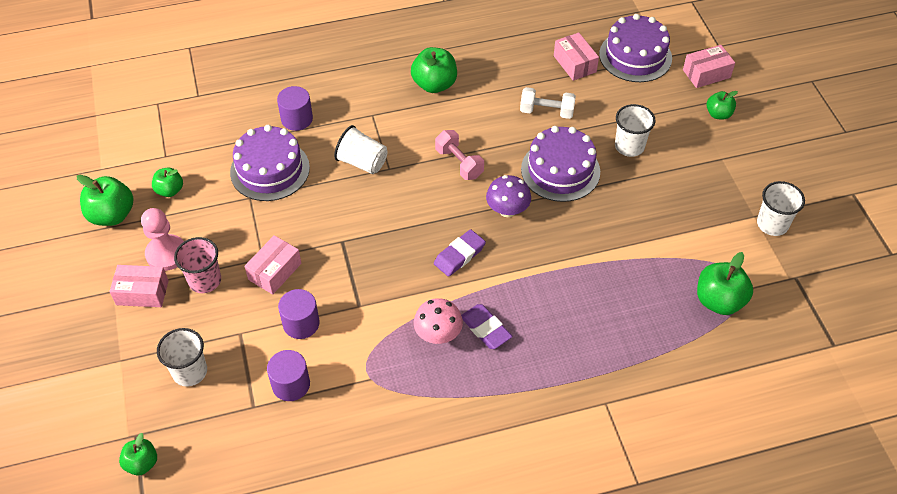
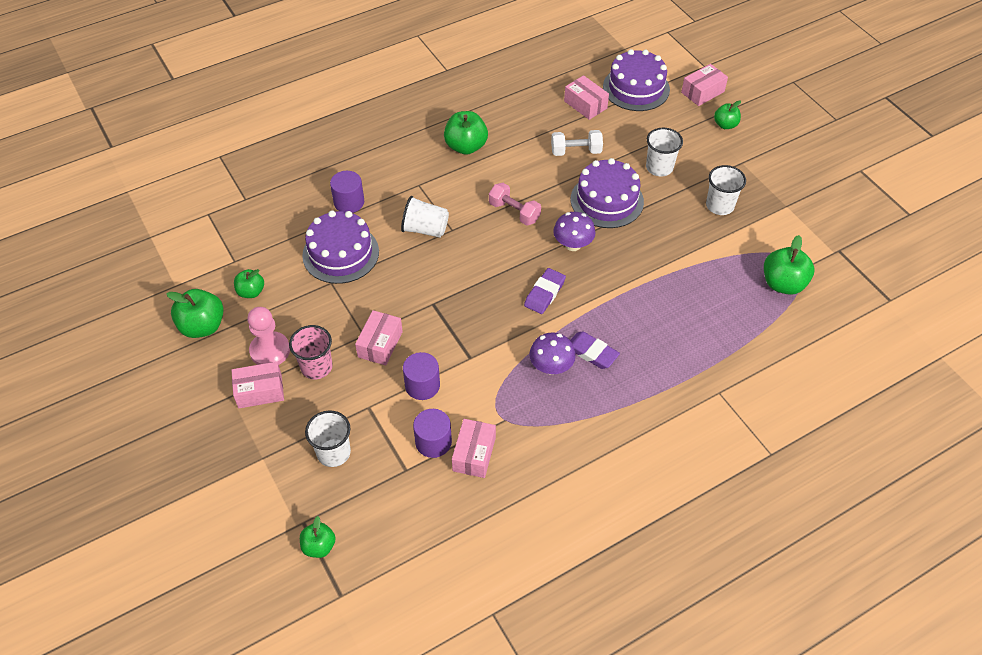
camera: 15 degrees left, 0 degrees up
pink mushroom [414,298,463,344] -> purple mushroom [529,333,576,375]
white cup [757,181,805,236] -> white cup moved to [706,165,746,215]
none -> pink box [452,419,496,478]

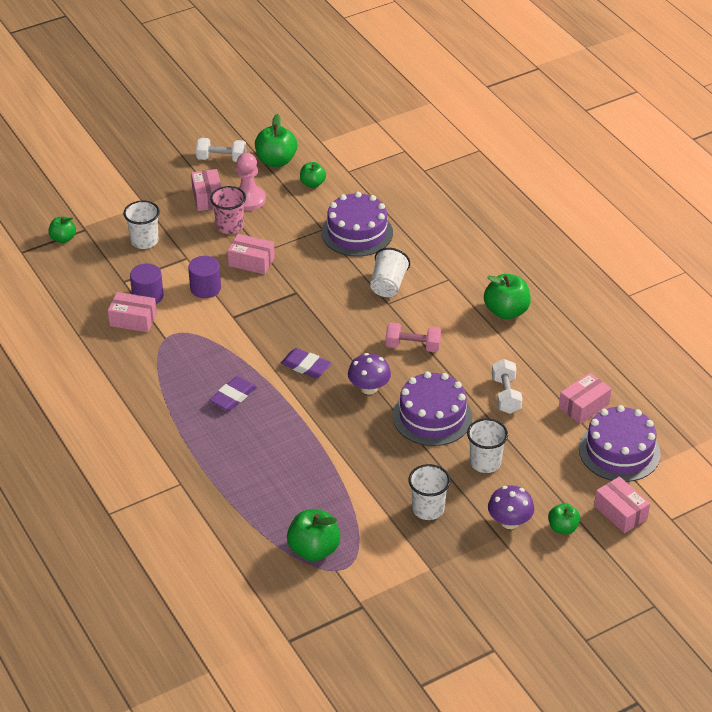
camera: 90 degrees right, 10 degrees down
purple cylinder [330,171,364,213] -> none
pink dumbbell [489,183,541,226] -> pink dumbbell turned 60 degrees clockwise [386,322,441,352]
purple mushroom [529,333,576,375] -> purple mushroom moved to [488,485,534,529]
none -> white dumbbell [196,138,246,162]

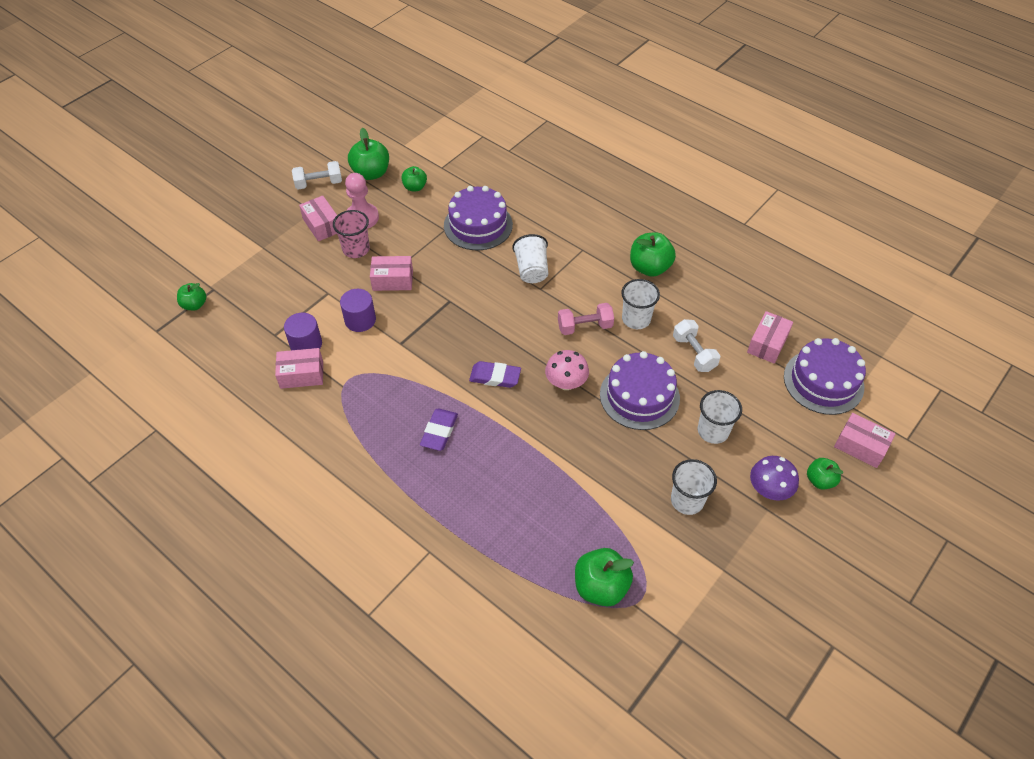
camera: 20 degrees left, 10 degrees up
white cup [123,200,160,249] -> white cup moved to [621,279,660,329]
purple mushroom [348,353,391,395] -> pink mushroom [545,350,589,390]

